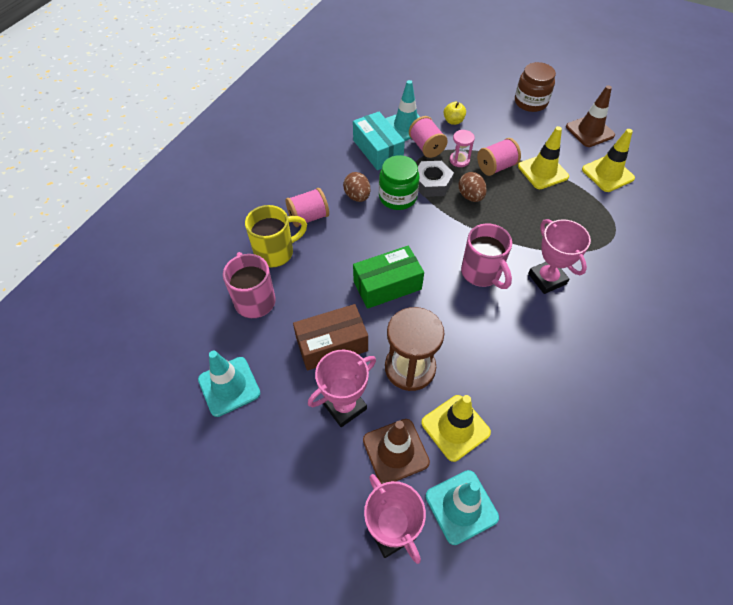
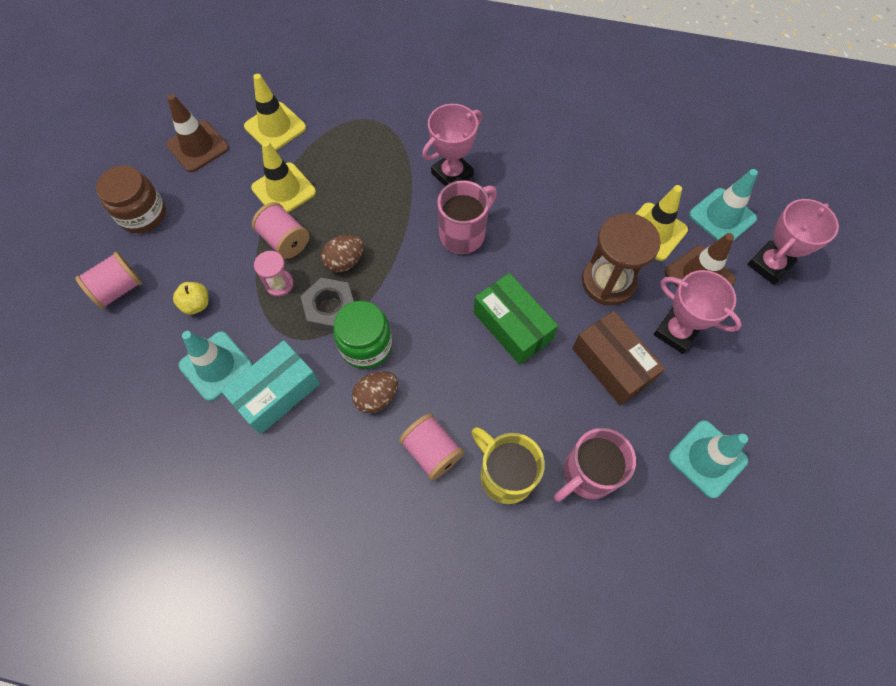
camera: 105 degrees left, 10 degrees up
pink spool [409,116,448,158] -> pink spool moved to [75,252,142,309]

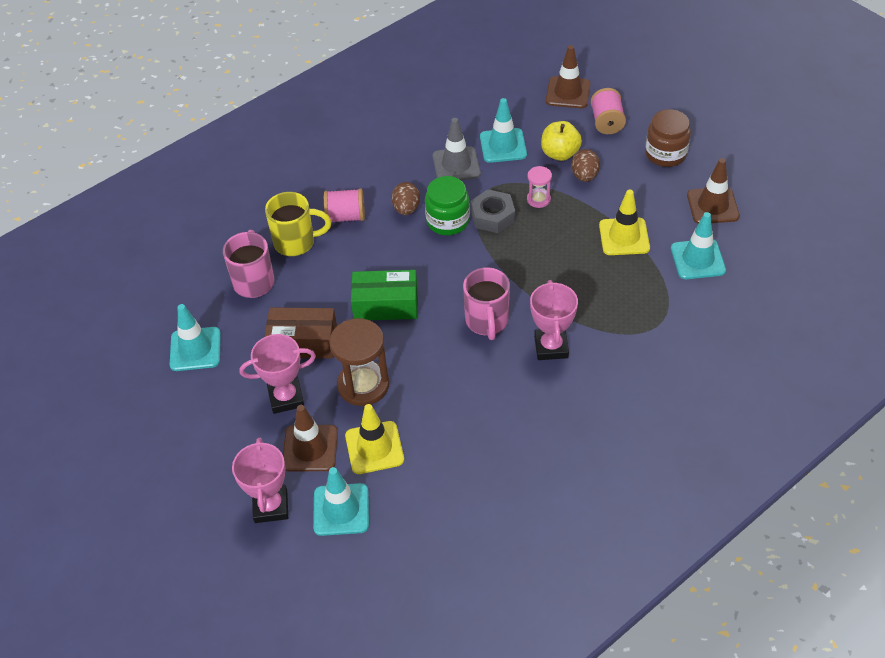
camera: 130 degrees right, 15 degrees down
yellow apple [173,282,209,315] -> yellow apple [541,121,582,161], size x1.51
turquoise box [221,340,320,434] -> grey traffic cone [433,118,481,180]
yellow traffic cone [244,74,306,151] -> turquoise traffic cone [671,212,726,279]
pink spool [252,202,309,259] -> none
brown egg [321,235,364,272] -> brown egg moved to [572,149,600,182]
none -> brown traffic cone [546,45,591,108]

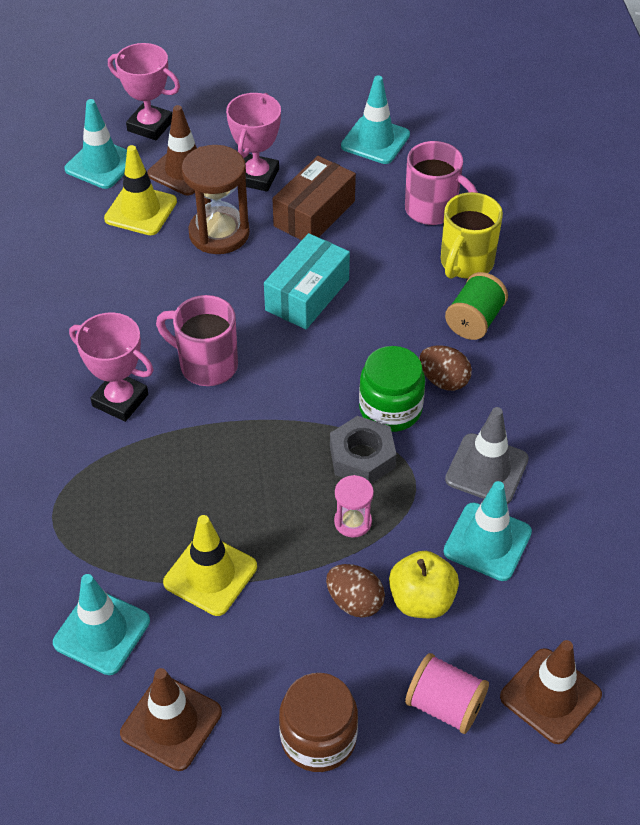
camera: 120 degrees right, 0 degrees up
pink spool [324,189,365,222] -> green spool [445,272,508,340]
green box [351,270,418,320] -> turquoise box [264,233,350,329]

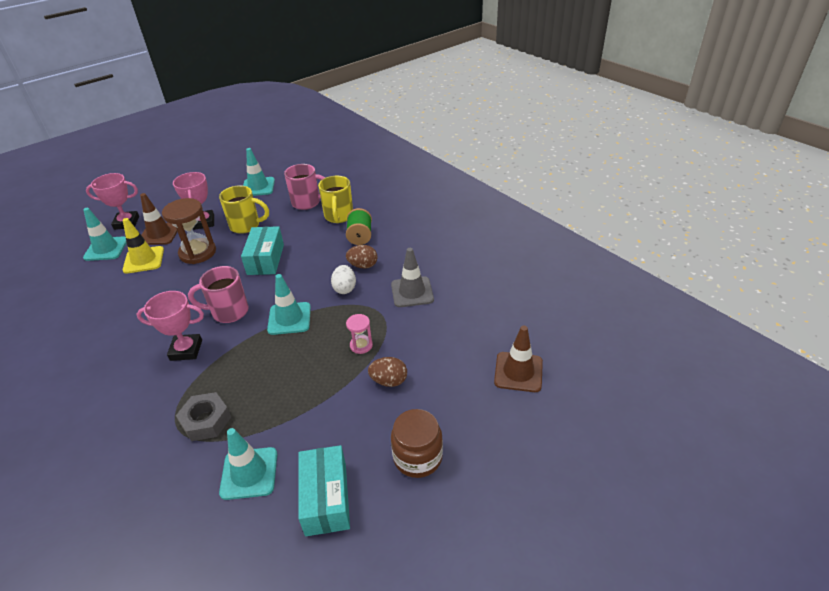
camera: 30 degrees left, 10 degrees down
brown traffic cone [120,668,222,771] -> turquoise box [298,445,350,536]
yellow traffic cone [163,515,257,616] -> none
brown box [272,156,356,240] -> yellow mug [219,185,269,234]
grey nut [330,416,396,484] -> grey nut moved to [176,392,231,441]
green jar [359,346,425,432] -> white egg [331,265,356,294]
yellow apple [389,551,459,618] -> none
pink spool [405,653,489,734] -> none
turquoise traffic cone [443,481,532,581] -> turquoise traffic cone moved to [267,274,311,335]

